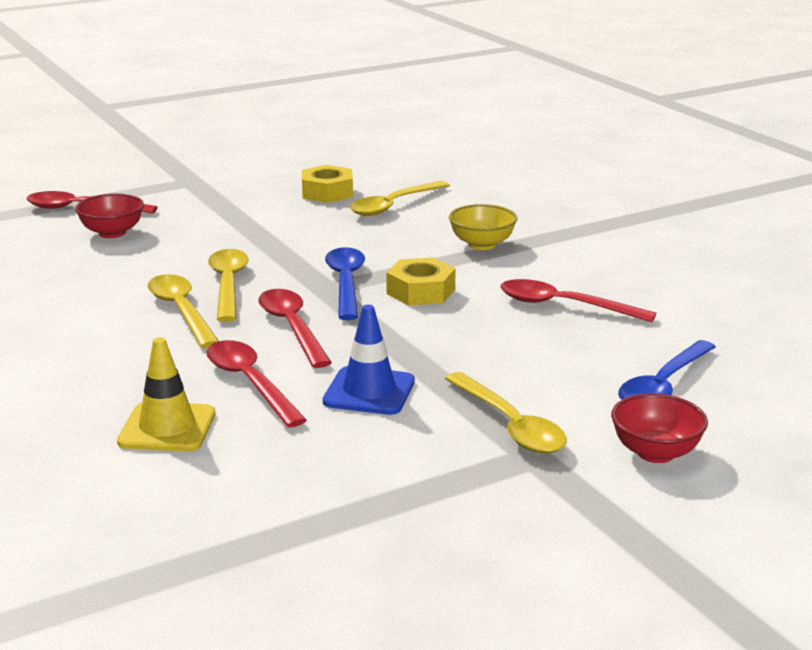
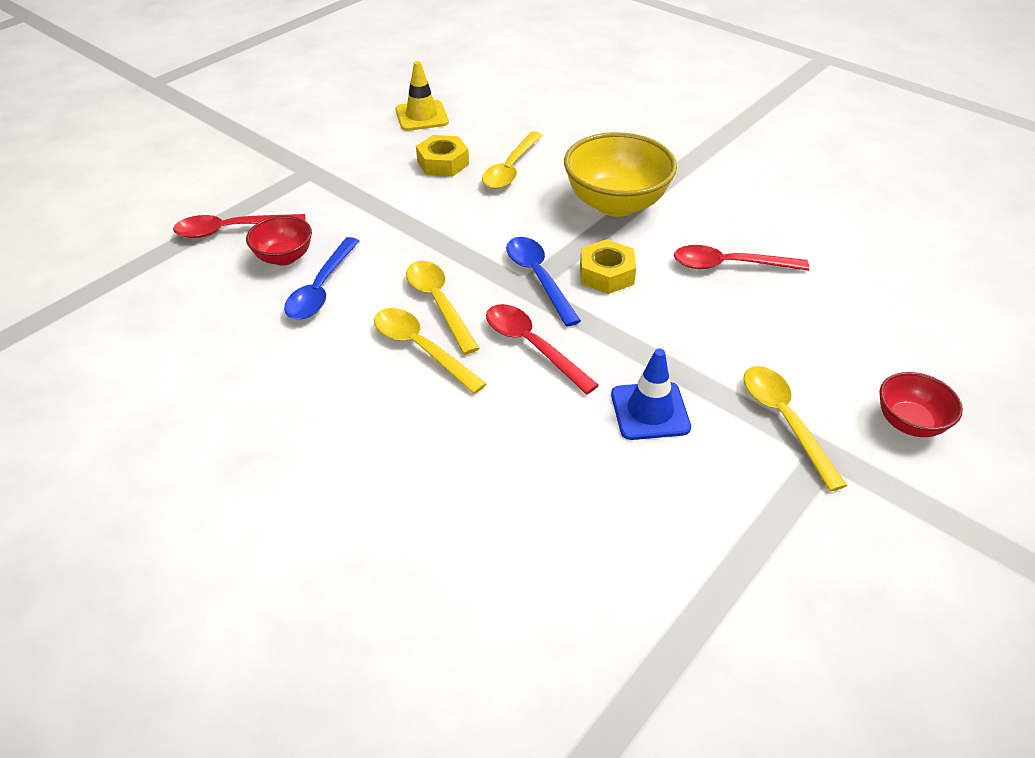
camera: 20 degrees left, 20 degrees up
yellow traffic cone [117,337,215,452] -> yellow traffic cone moved to [395,61,449,131]
red spoon [206,340,307,428] -> none
yellow spoon [445,372,567,453] -> yellow spoon turned 150 degrees counterclockwise [744,366,847,492]
yellow bowl [449,204,517,250] -> yellow bowl [564,132,677,217], size x1.84
blue spoon [618,340,716,400] -> blue spoon moved to [284,237,359,320]

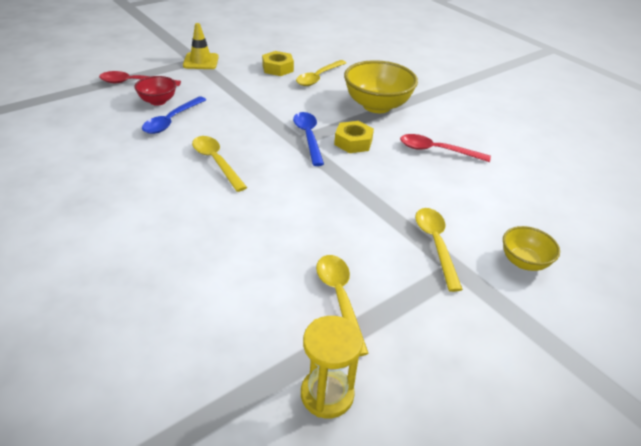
camera: 10 degrees right, 5 degrees down
yellow traffic cone [395,61,449,131] -> yellow traffic cone moved to [183,23,219,69]
yellow spoon [406,261,480,355] -> yellow spoon moved to [316,255,369,356]
red spoon [486,304,599,394] -> none
blue traffic cone [611,349,691,440] -> none
red bowl [879,372,963,437] -> yellow bowl [503,226,560,271]
none -> yellow hourglass [301,316,363,418]

